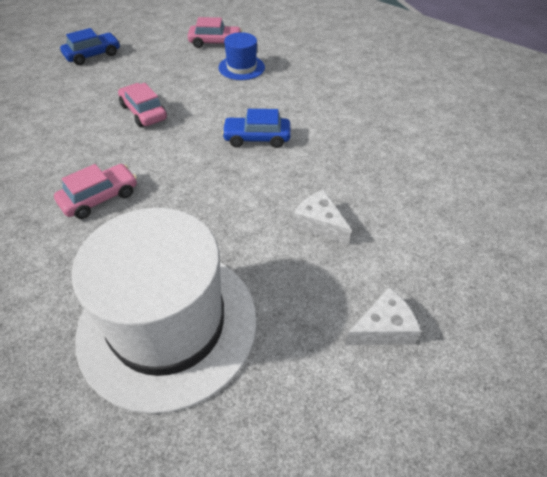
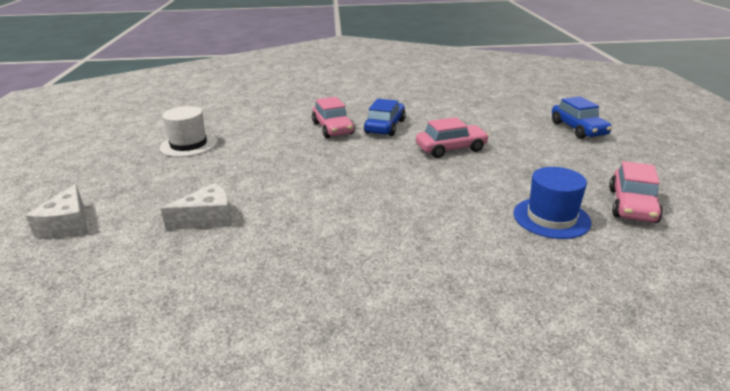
camera: 110 degrees right, 20 degrees down
white hat [72,208,257,414] -> white hat [159,106,218,157], size x0.45
blue car [222,109,291,148] -> blue car moved to [364,99,406,136]

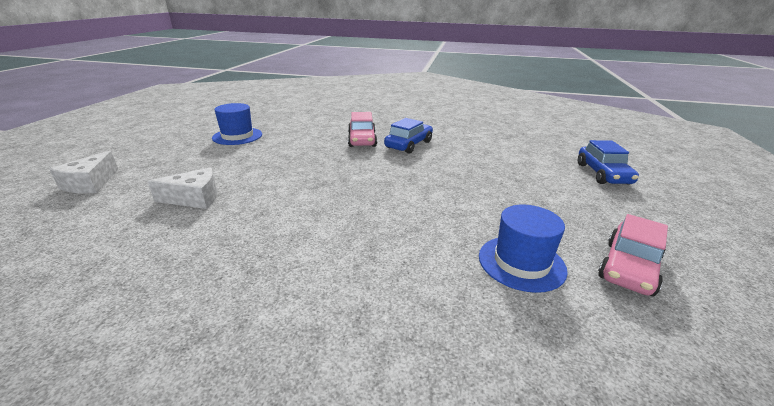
camera: 15 degrees right, 0 degrees up
white hat [159,106,218,157] -> blue hat [212,103,262,145]
pink car [416,117,489,158] -> none

